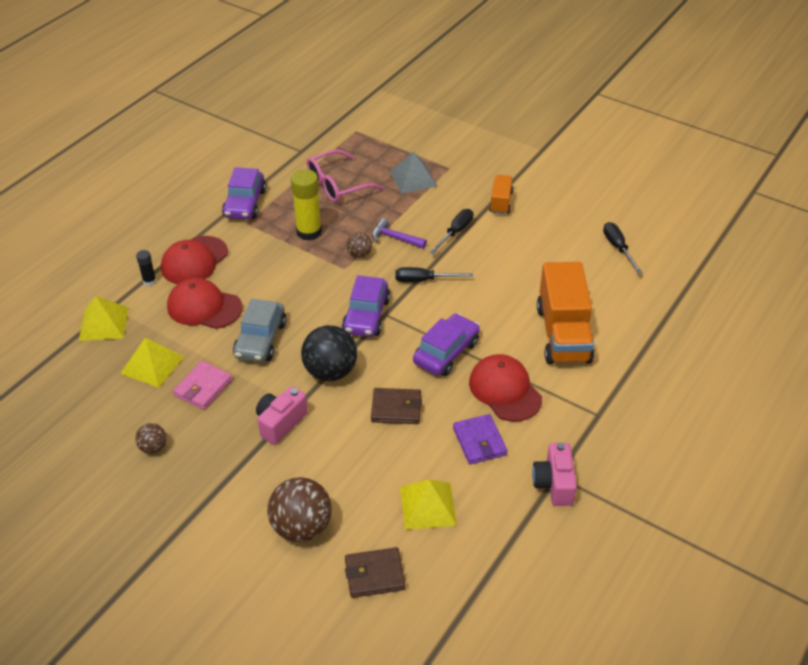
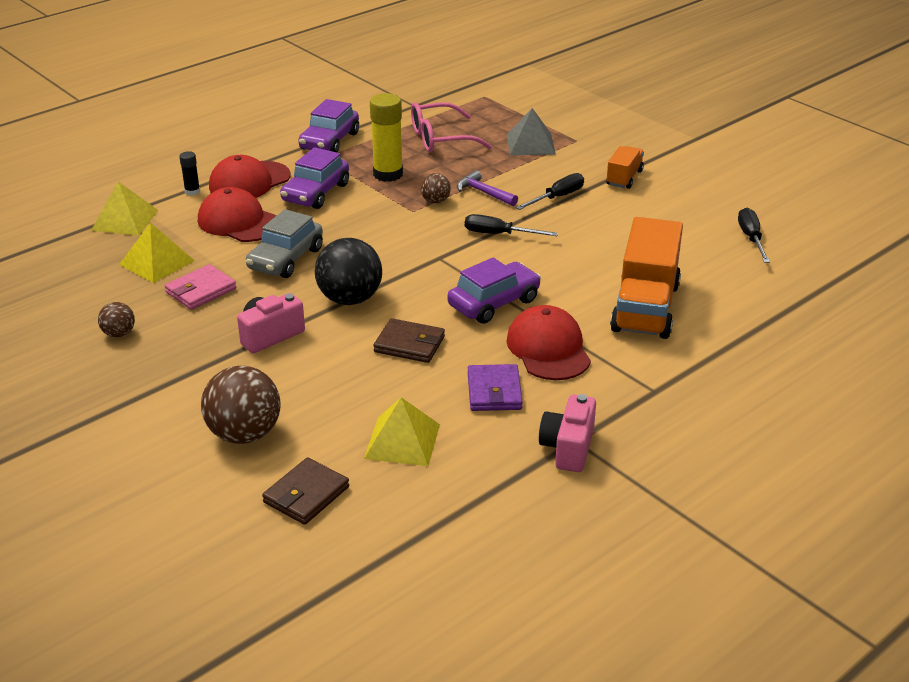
camera: 15 degrees right, 10 degrees down
purple car [342,275,390,337] -> purple car moved to [280,147,349,209]
brown wallet [345,547,406,598] -> brown wallet turned 60 degrees counterclockwise [262,457,349,525]

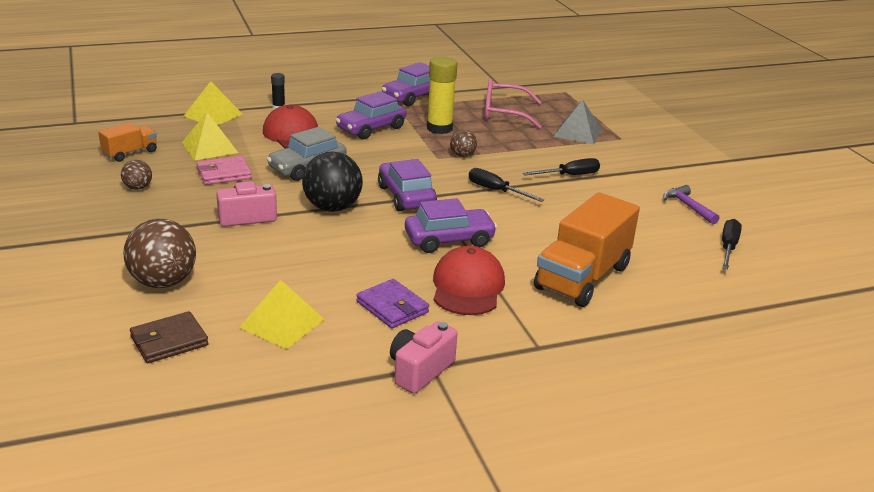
camera: 20 degrees right, 5 degrees down
red cap [209,155,291,198] -> none
brown wallet [374,318,445,363] -> none
purple hammer [457,170,518,206] -> purple hammer moved to [663,185,719,224]
purple wallet [468,364,523,411] -> purple wallet turned 60 degrees counterclockwise [356,279,429,328]
orange truck [606,146,644,189] -> orange truck moved to [98,123,157,162]
none -> purple car [378,159,437,211]

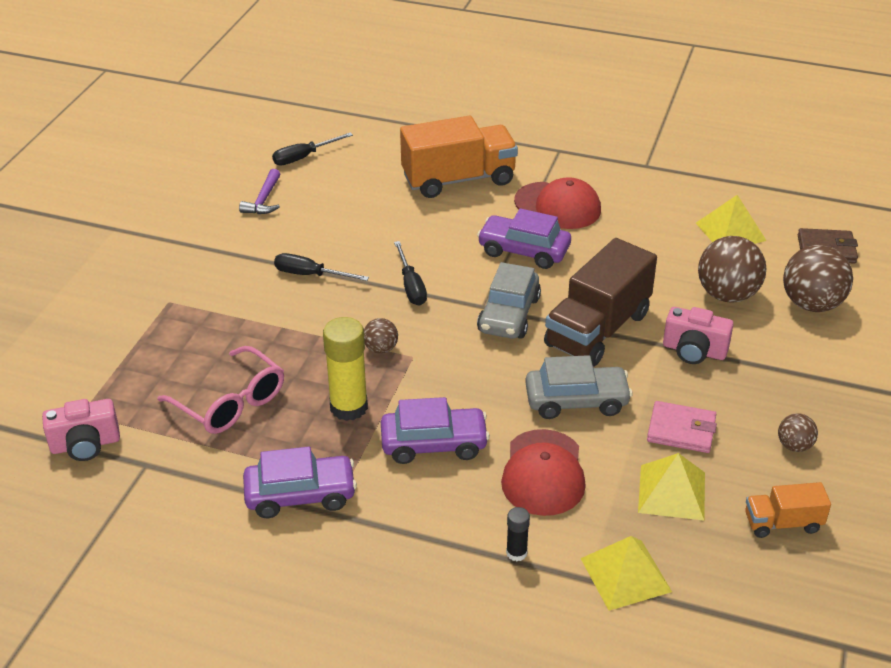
camera: 140 degrees left, 10 degrees up
black ball [302,151,363,212] -> brown truck [544,238,657,367]
purple wallet [356,279,429,328] -> none
purple car [378,159,437,211] -> grey car [477,262,541,339]
pink camera [390,321,457,394] -> pink camera moved to [42,399,120,461]
red cap [433,246,505,315] -> red cap turned 105 degrees counterclockwise [514,177,601,229]
grey pyramid [553,99,602,144] -> none
none -> brown ball [698,236,767,303]

